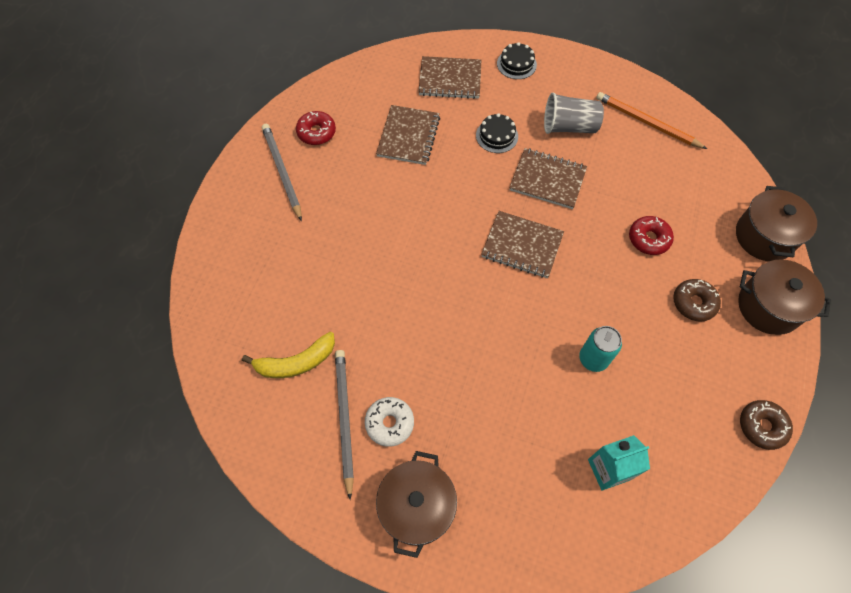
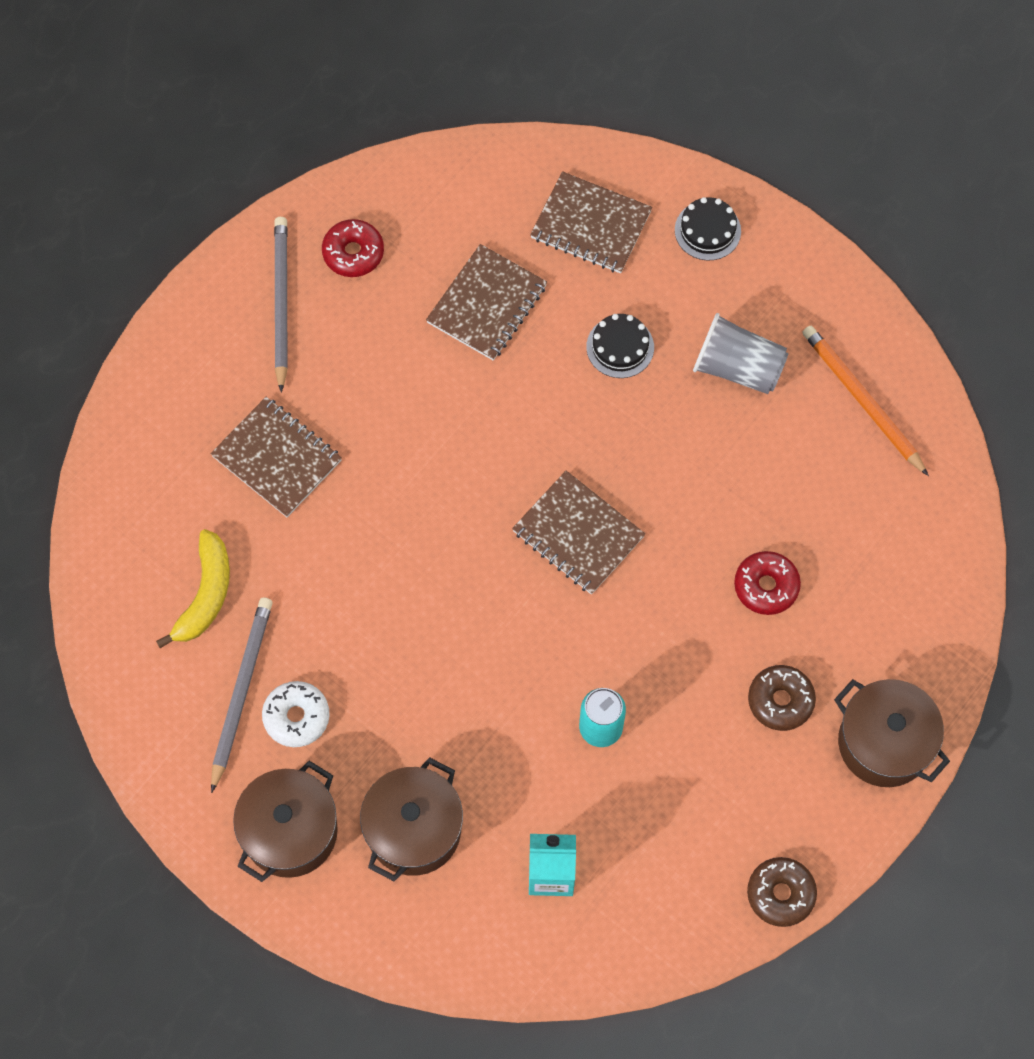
camera: 20 degrees right, 5 degrees up
yellow banana [242,332,335,378] -> yellow banana turned 75 degrees counterclockwise [156,529,230,648]
brown notebook [510,148,587,209] -> brown notebook moved to [211,397,342,517]
brown pot [736,186,817,261] -> brown pot moved to [360,757,463,881]

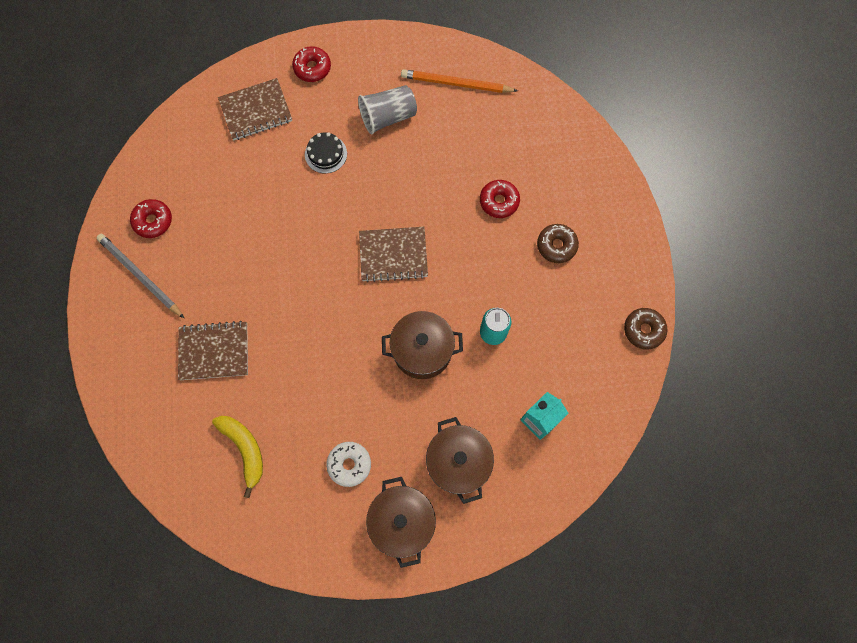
camera: 45 degrees left, 5 degrees up
grey pencil [211,598,272,793] -> none
brown notebook [426,244,547,360] -> none
black cake [675,197,741,260] -> red donut [292,46,331,82]
brown pot [834,679,950,787] -> brown pot moved to [382,311,463,379]

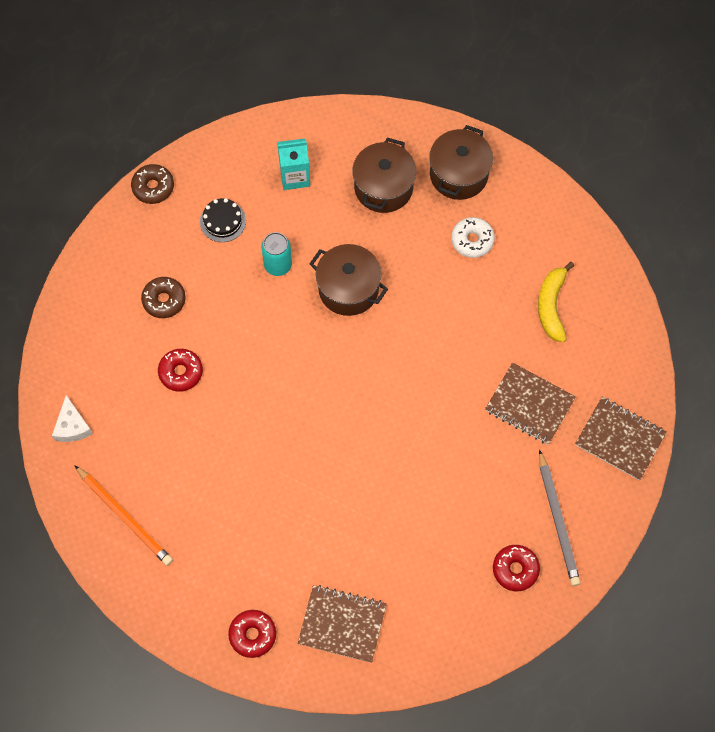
camera: 145 degrees left, 5 degrees down
black cake [305,132,347,173] -> black cake moved to [200,198,246,242]
grey cup [358,85,417,134] -> none
brown notebook [359,227,428,282] -> brown notebook moved to [575,397,667,480]
none -> white cheese [52,395,93,442]

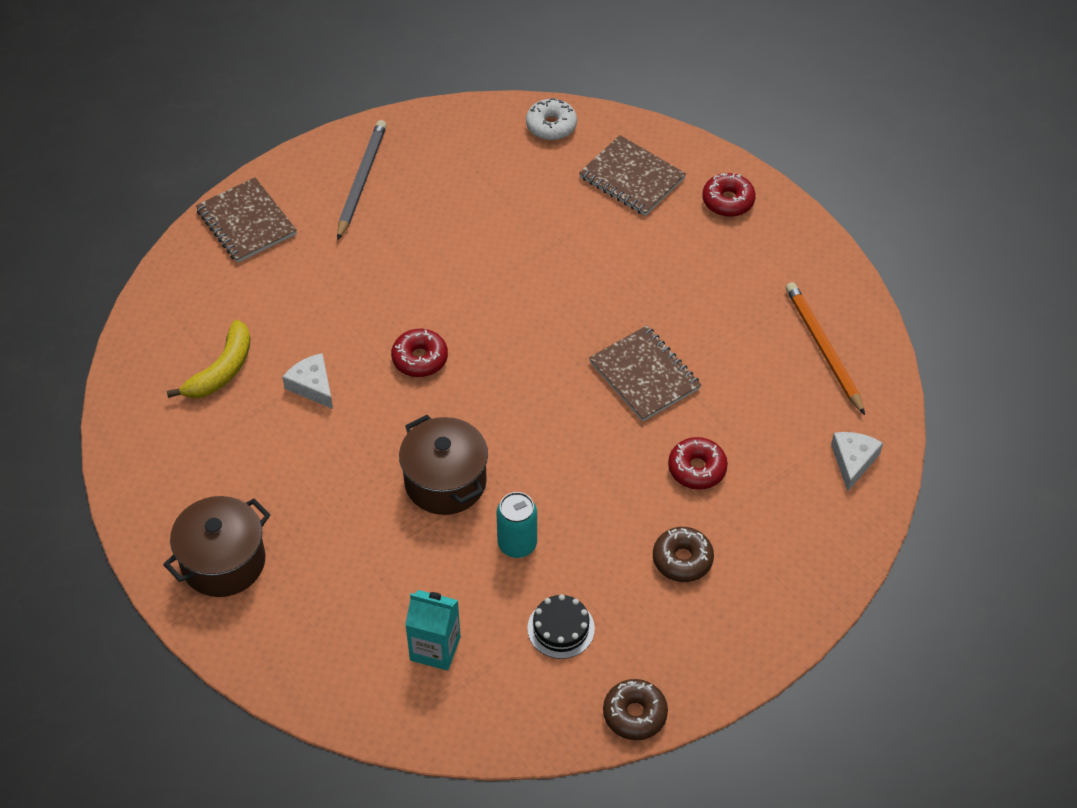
camera: 155 degrees left, 15 degrees down
brown pot [352,137,416,213] -> none
white donut [451,217,495,258] -> white donut moved to [526,98,577,140]
brown notebook [485,362,576,445] -> brown notebook moved to [589,325,701,422]
red donut [493,545,540,591] -> red donut moved to [391,329,448,377]
none -> white cheese [282,353,333,409]

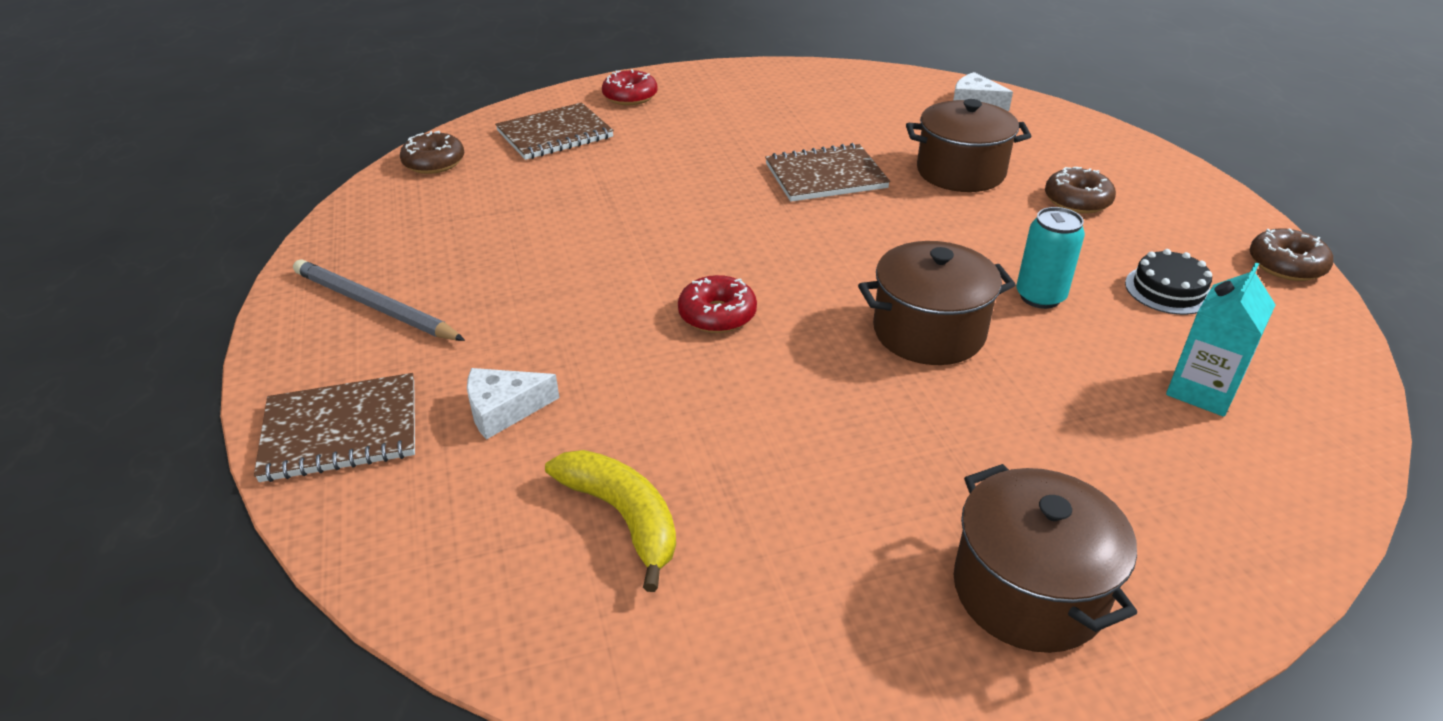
camera: 70 degrees left, 15 degrees down
white cheese [282,353,333,409] -> white cheese moved to [467,368,559,440]
white donut [526,98,577,140] -> brown donut [400,131,464,174]
red donut [668,437,728,490] -> brown pot [906,99,1031,192]
orange pencil [786,282,865,415] -> none

